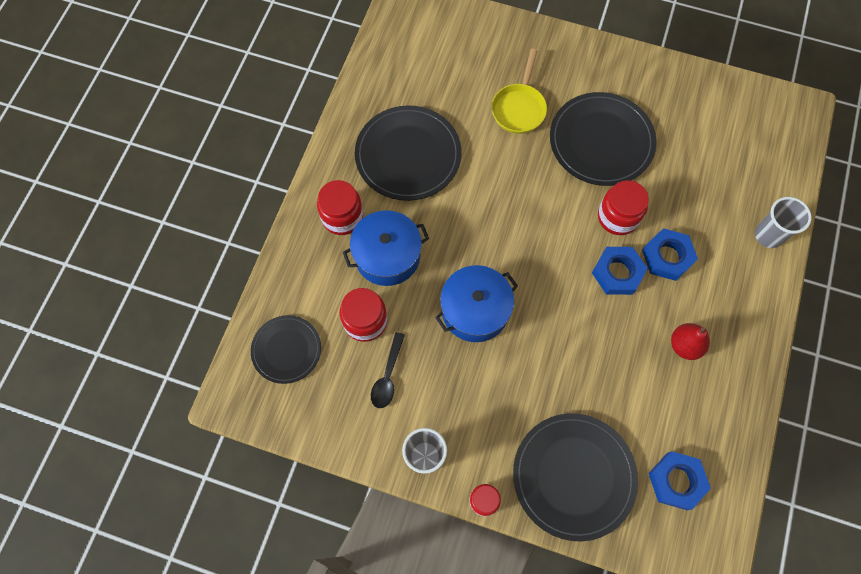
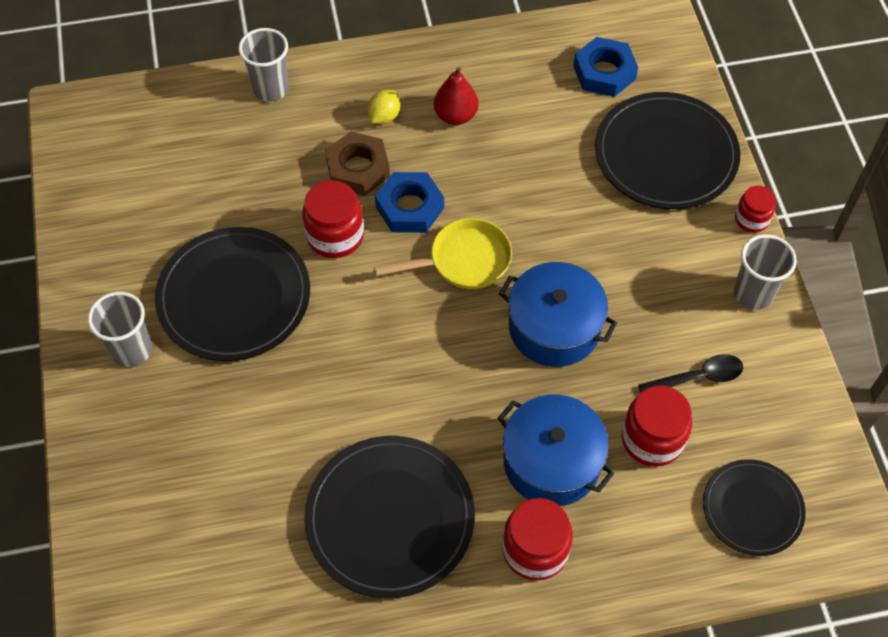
camera: 120 degrees left, 10 degrees down
yellow pan [492,49,547,134] -> yellow pan moved to [374,218,512,289]
blue nut [642,228,698,281] -> brown nut [325,131,390,196]
none -> grey cup [88,292,152,367]
none -> yellow lemon [368,90,400,124]

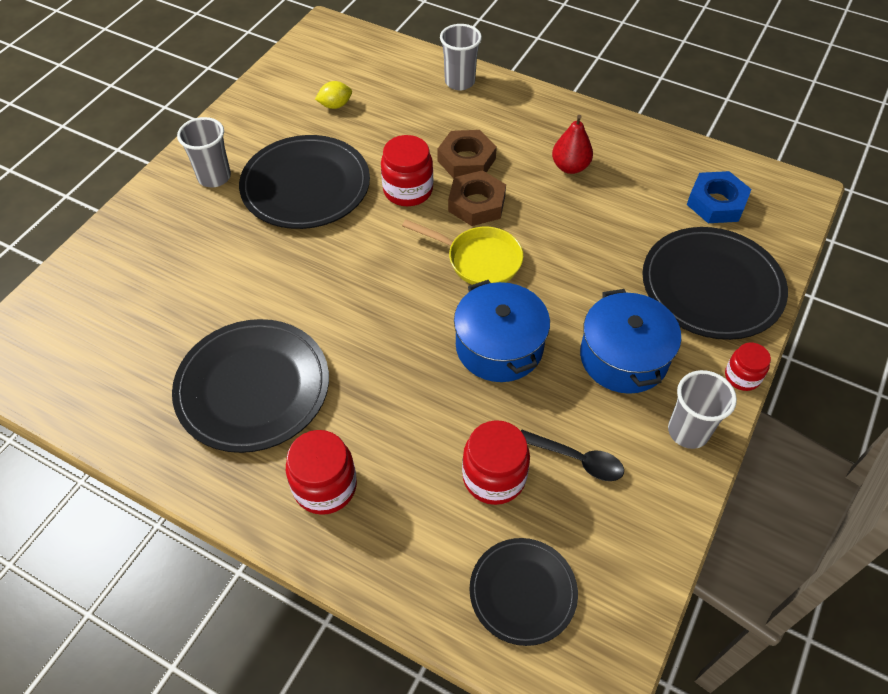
camera: 40 degrees right, 5 degrees down
yellow lemon [368,90,400,124] -> yellow lemon moved to [315,81,352,109]
blue nut [375,172,444,233] -> brown nut [448,170,506,226]
blue pot [498,395,614,506] -> blue pot moved to [580,289,681,394]

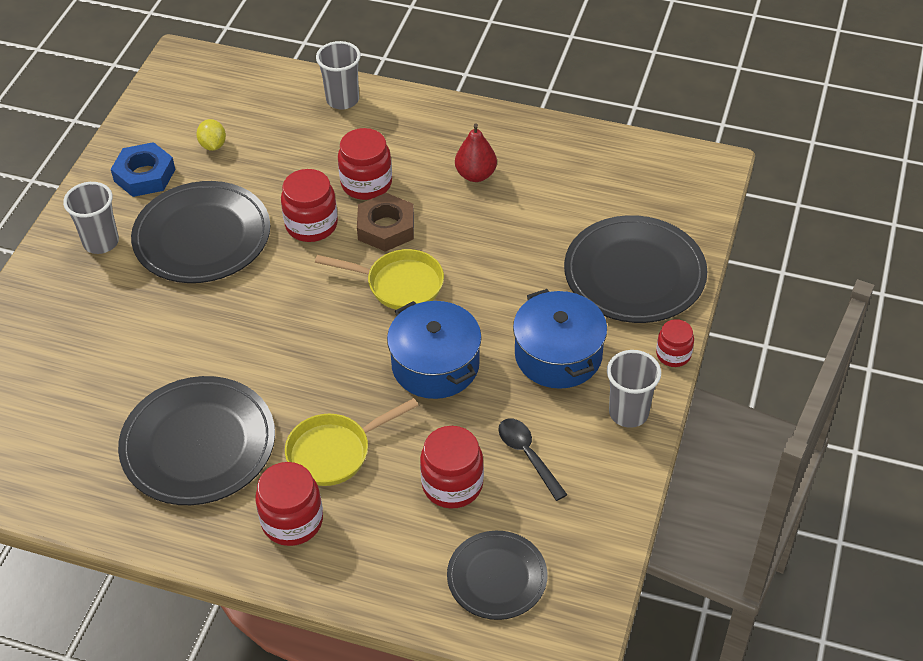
camera: 10 degrees left, 5 degrees down
yellow lemon [315,81,352,109] -> yellow lemon turned 75 degrees counterclockwise [196,119,226,151]
brown nut [437,130,497,178] -> red jar [338,128,392,200]
black spoon [521,430,624,481] -> black spoon turned 135 degrees counterclockwise [498,418,567,501]
blue nut [687,171,752,223] -> blue nut moved to [111,142,175,197]
none -> yellow pan [285,398,419,486]

